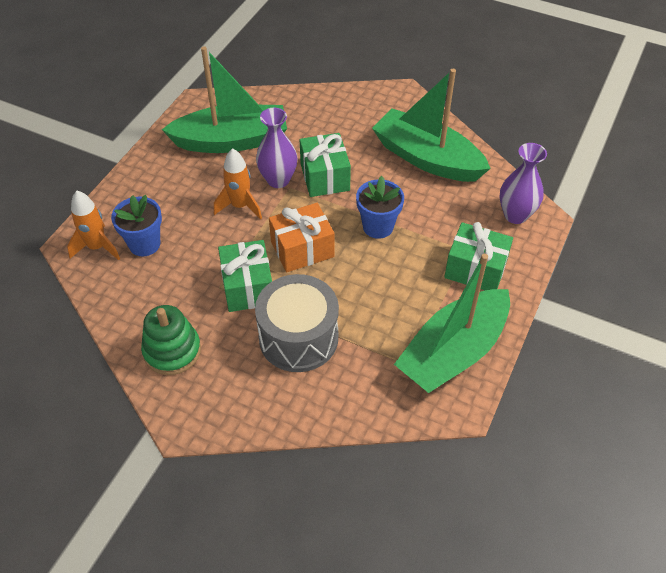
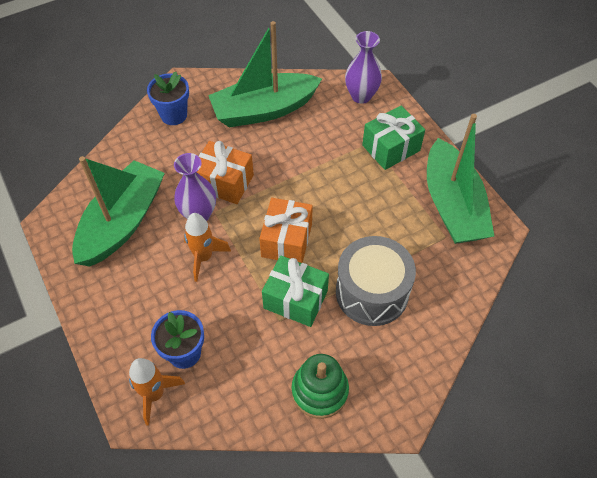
camera: 55 degrees left, 5 degrees up
green gift [300,133,351,197] -> orange gift [197,141,254,204]
blue flower pot [356,176,404,239] -> blue flower pot moved to [147,72,189,125]

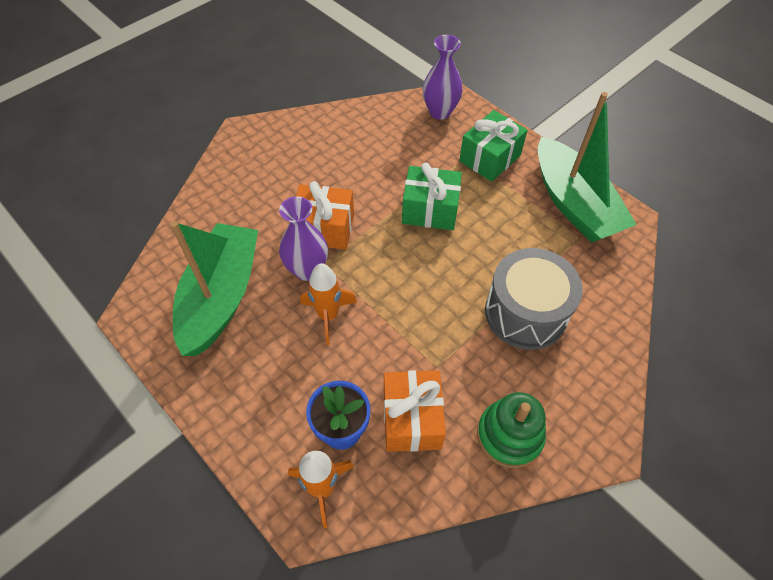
camera: 15 degrees left, 0 degrees up
blue flower pot [147,72,189,125] -> none
green boat [208,21,322,127] -> none
orange gift [259,198,313,263] -> orange gift moved to [384,370,446,452]
green gift [262,255,329,327] -> green gift moved to [402,163,462,230]

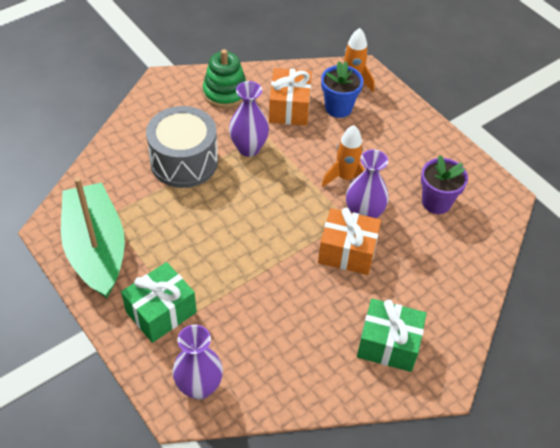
camera: 175 degrees left, 5 degrees down
green boat [170,221,258,356] -> purple flower pot [421,155,468,214]
green gift [402,163,462,230] -> green gift moved to [357,298,427,372]
none -> purple vase [229,81,269,157]

